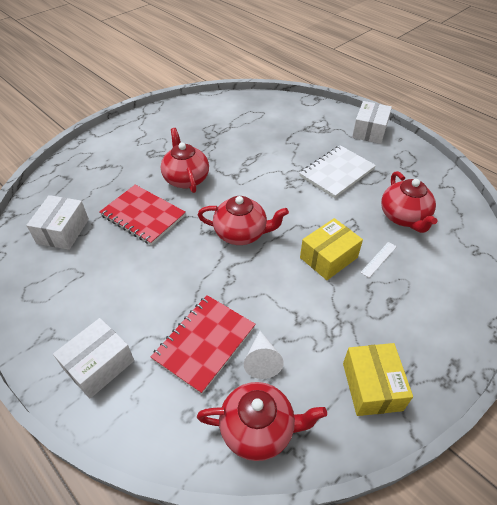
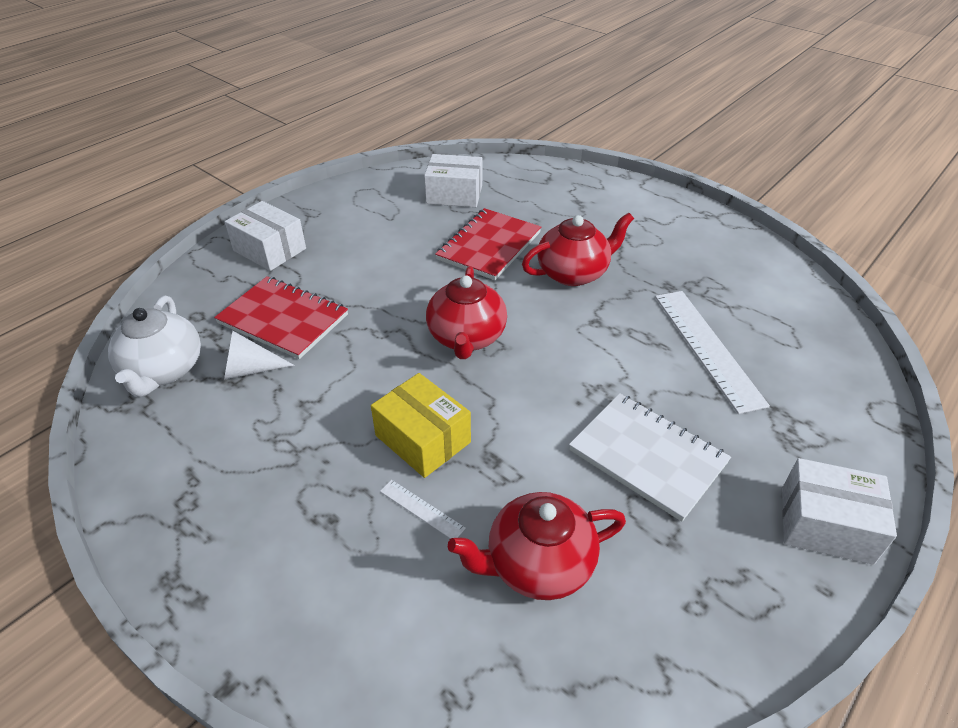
camera: 85 degrees right, 5 degrees down
red teapot [197,382,327,461] -> white teapot [108,296,201,397]
yellow box [343,343,413,416] -> none
none -> white ruler [655,291,770,414]

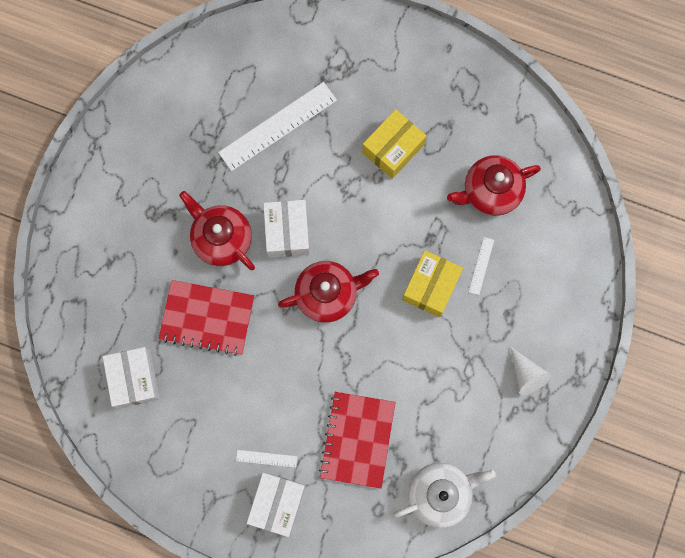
camera: 110 degrees left, 35 degrees up
white cone [224,331,295,380] -> white cone moved to [511,347,551,395]
red teapot [448,492,626,600] -> red teapot turned 105 degrees clockwise [447,155,541,216]
white notebook [569,393,731,522] -> yellow box [362,109,426,179]
white box [782,458,897,565] -> white box moved to [263,200,310,258]
none -> white ruler [236,450,297,468]

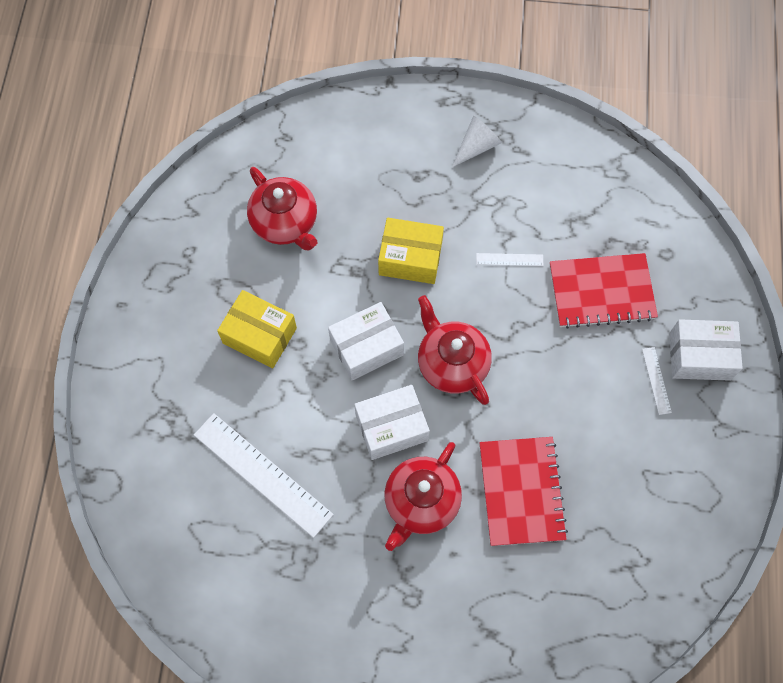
camera: 105 degrees left, 10 degrees down
white box [103,347,160,409] -> white box moved to [328,302,404,381]
white teapot [394,463,496,528] -> none
white ruler [469,237,494,295] -> white ruler moved to [476,253,543,266]

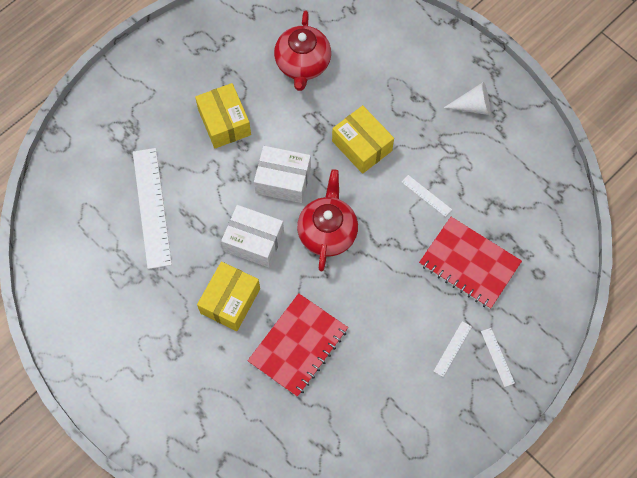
camera: 40 degrees right, 0 degrees up
red teapot [385,442,462,551] -> yellow box [197,262,260,331]
white box [669,319,743,381] -> white ruler [481,328,515,387]

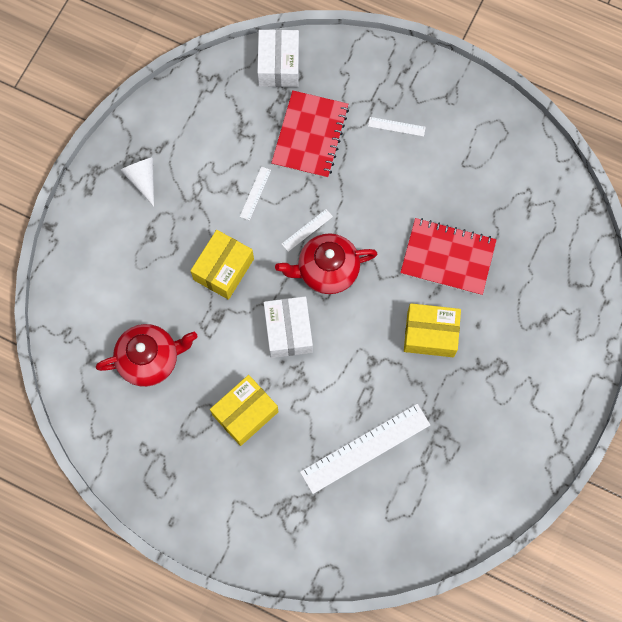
camera: 110 degrees left, 5 degrees up
white box [221,205,284,267] -> white box moved to [257,30,299,87]
white ruler [481,328,515,387] -> white ruler moved to [282,209,333,252]

